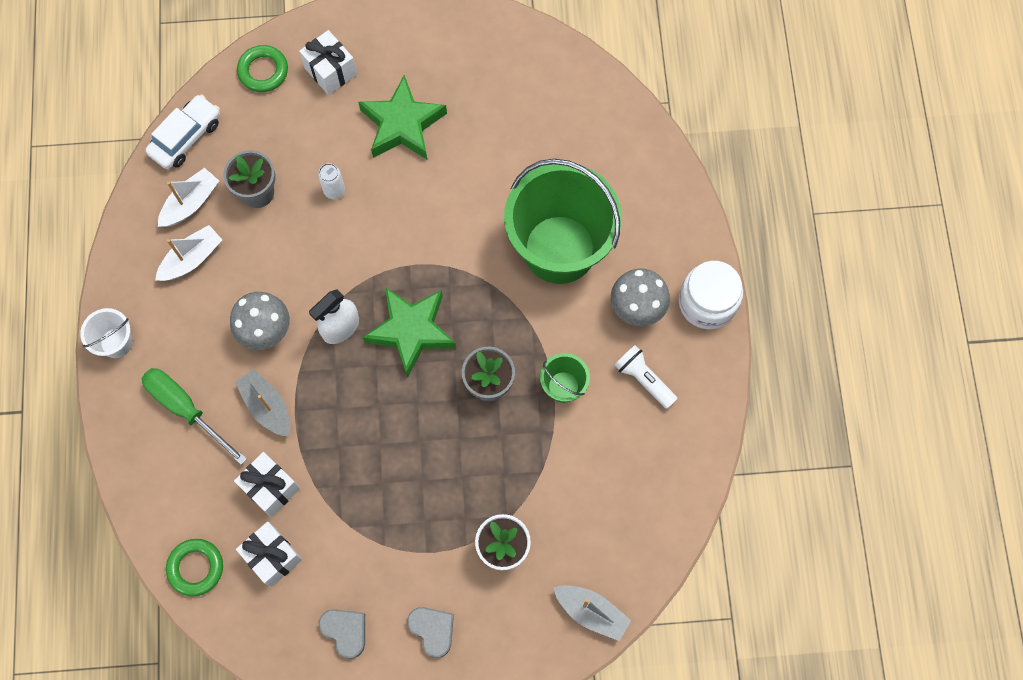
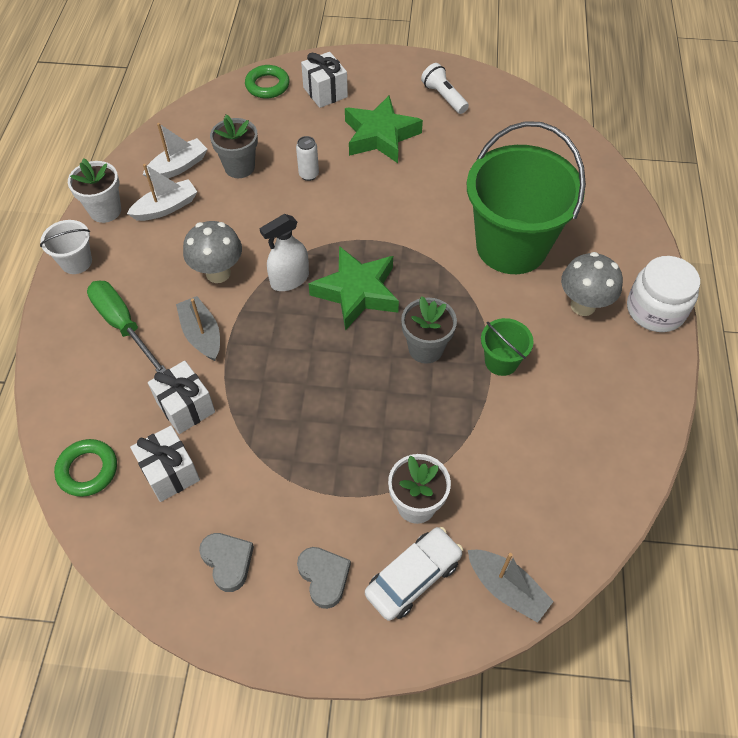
camera: 10 degrees right, 15 degrees down
white car [145,94,220,169] -> white car moved to [365,527,463,621]
white flashlight [615,345,678,409] -> white flashlight moved to [421,63,469,114]
none -> white flower pot [68,158,121,223]

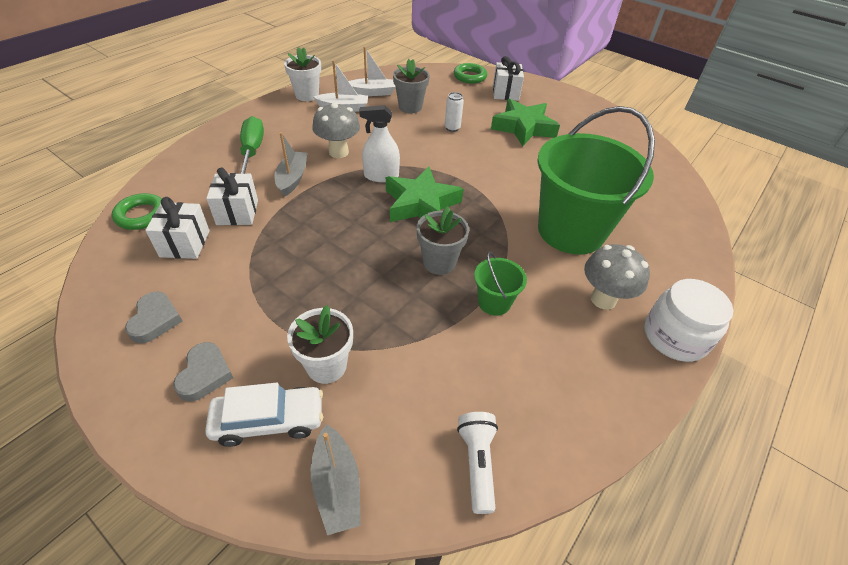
camera: 30 degrees right, 10 degrees down
white bucket [40,220,92,274] -> none
white flashlight [421,63,469,114] -> white flashlight moved to [457,412,498,514]

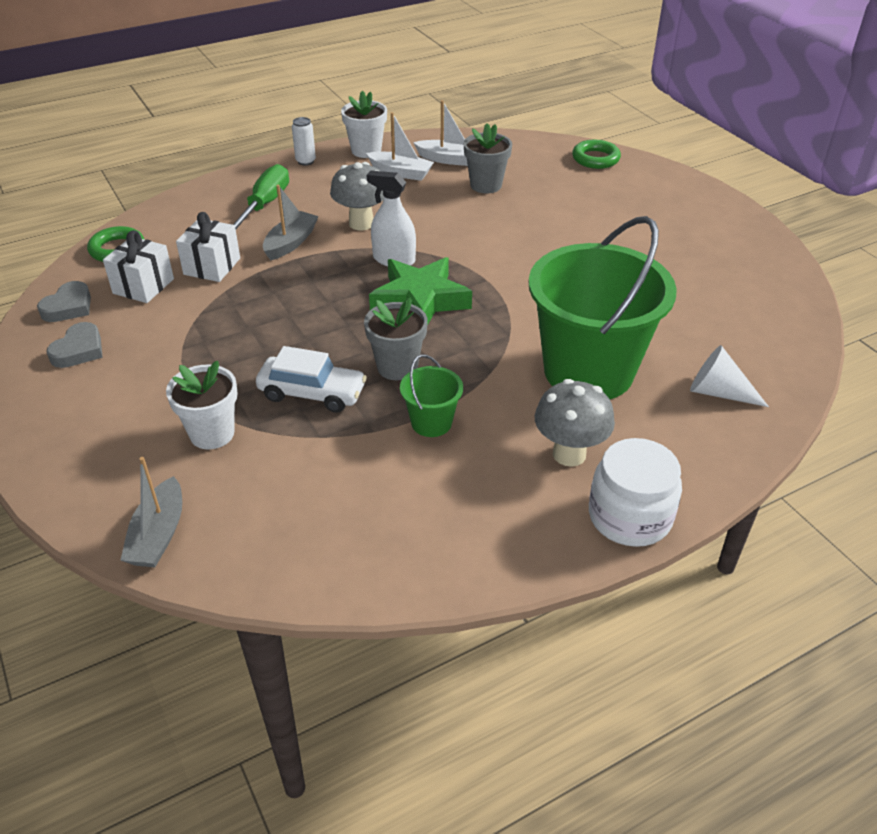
camera: 25 degrees right, 5 degrees down
grey heart [173,342,233,401] -> grey heart moved to [37,281,91,322]
white car [205,383,323,447] -> white car moved to [256,346,367,413]
white can [445,92,464,132] -> white can moved to [292,117,316,165]
white flashlight [457,412,498,514] -> none
green star [491,99,560,146] -> none
white gift [493,56,524,101] -> none
none -> white cone [690,345,769,407]

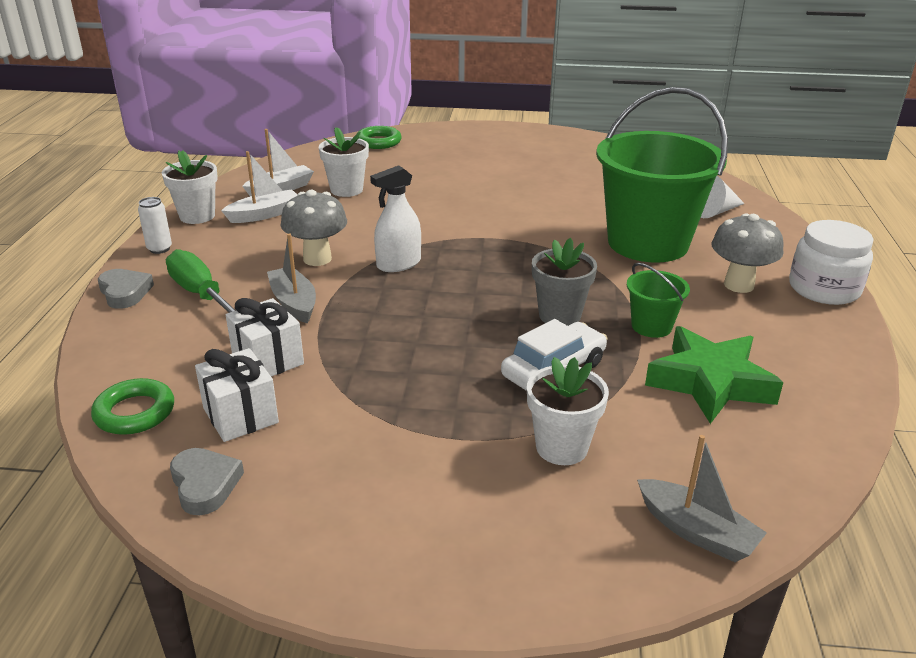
camera: 55 degrees left, 10 degrees down
grey heart [46,322,103,368] -> grey heart moved to [98,269,154,309]
green star [369,257,472,325] -> green star moved to [645,326,783,424]
grey flower pot [464,123,512,193] -> white flower pot [319,127,369,197]

